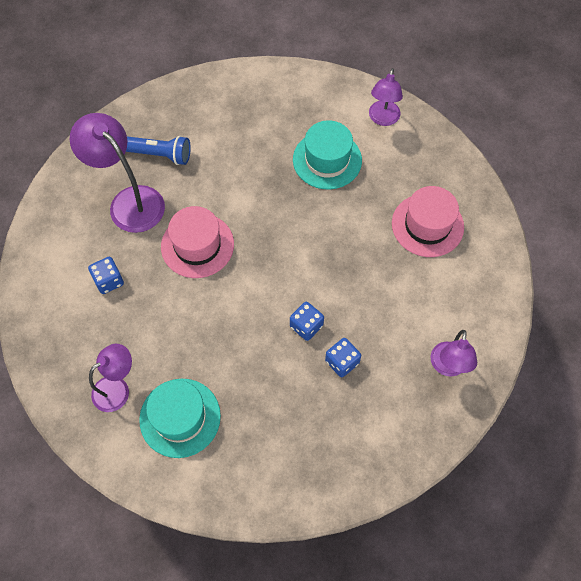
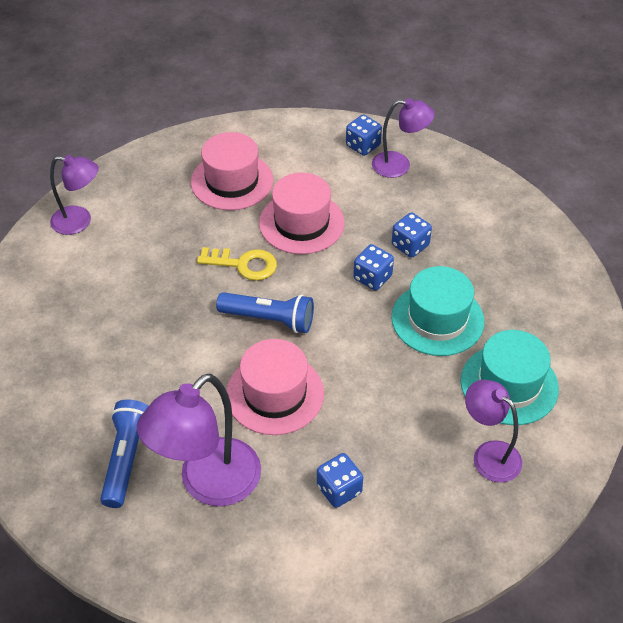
camera: 95 degrees left, 15 degrees down
turquoise hat [293,120,362,190] -> turquoise hat moved to [391,266,485,356]
none -> yellow key [197,247,277,281]
none -> blue flashlight [216,292,314,333]
none -> pink hat [259,173,345,254]
none -> blue dice [346,115,382,156]

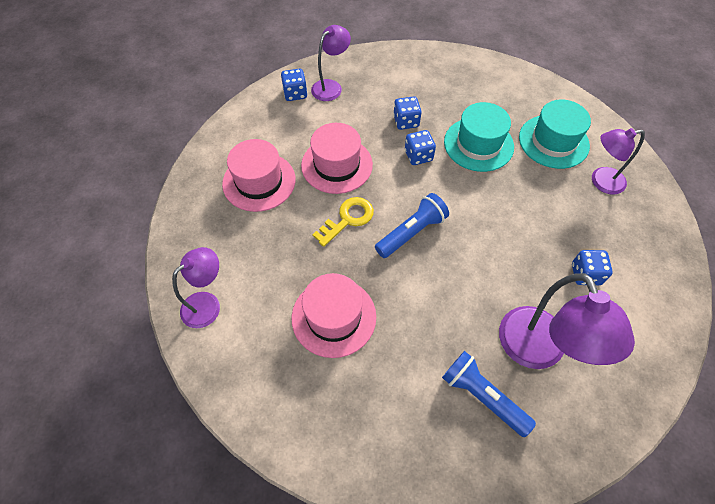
camera: 55 degrees left, 10 degrees up
pink hat [226,339,324,435] -> pink hat moved to [292,273,376,358]

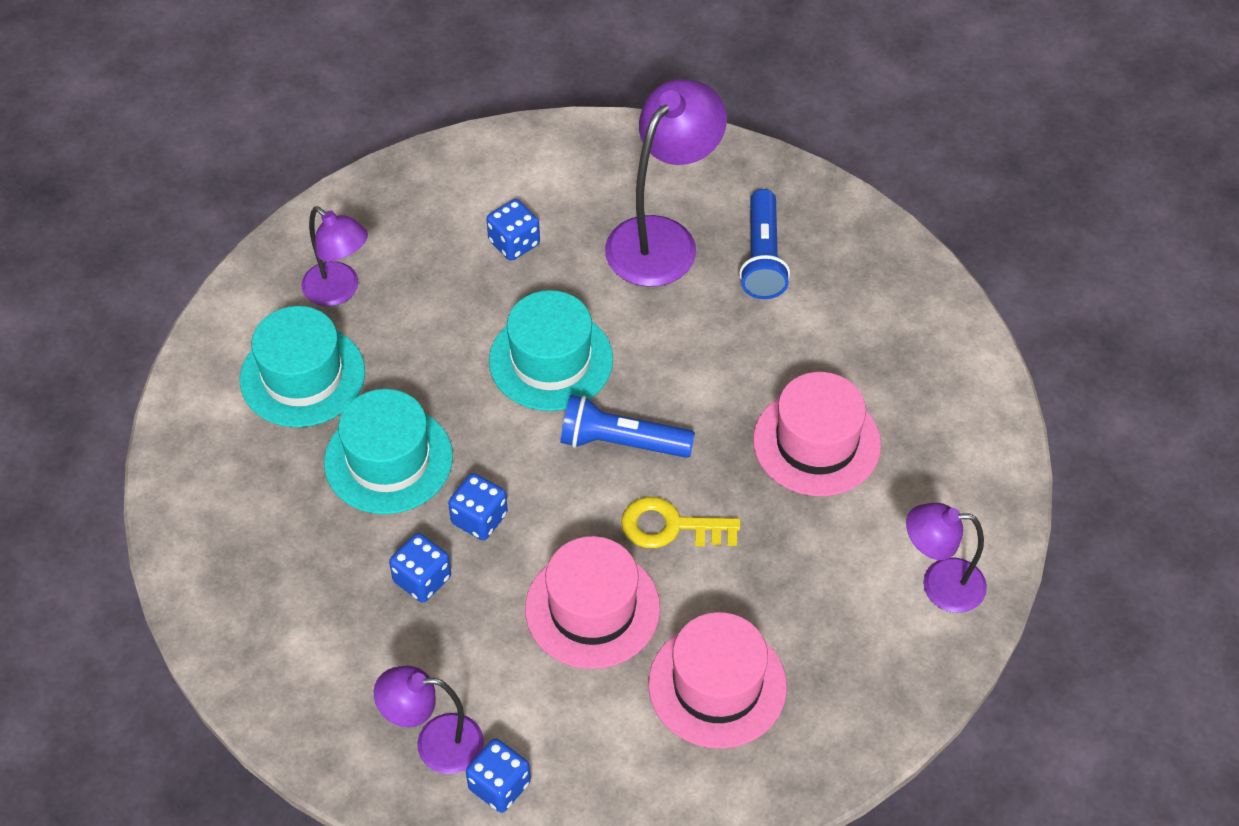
camera: 130 degrees left, 5 degrees down
none -> turquoise hat [489,290,613,411]

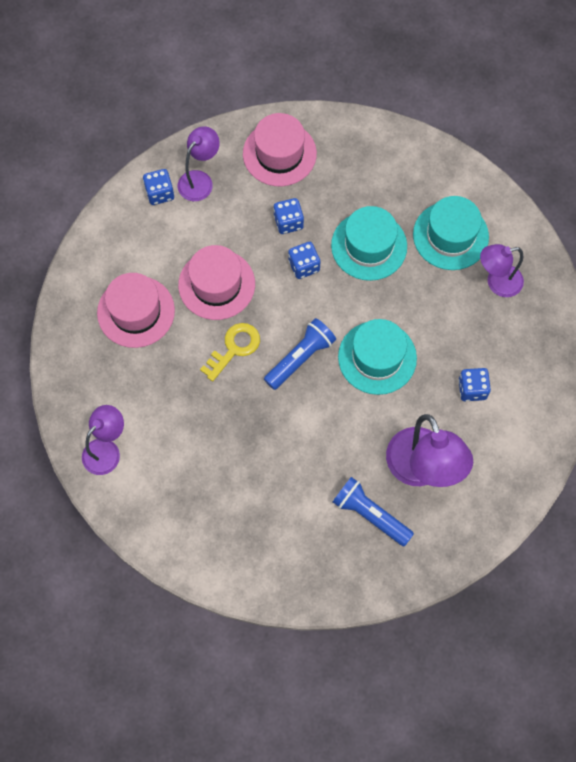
camera: 125 degrees right, 15 degrees up
pink hat [753,372,881,496] -> pink hat moved to [243,113,317,186]

